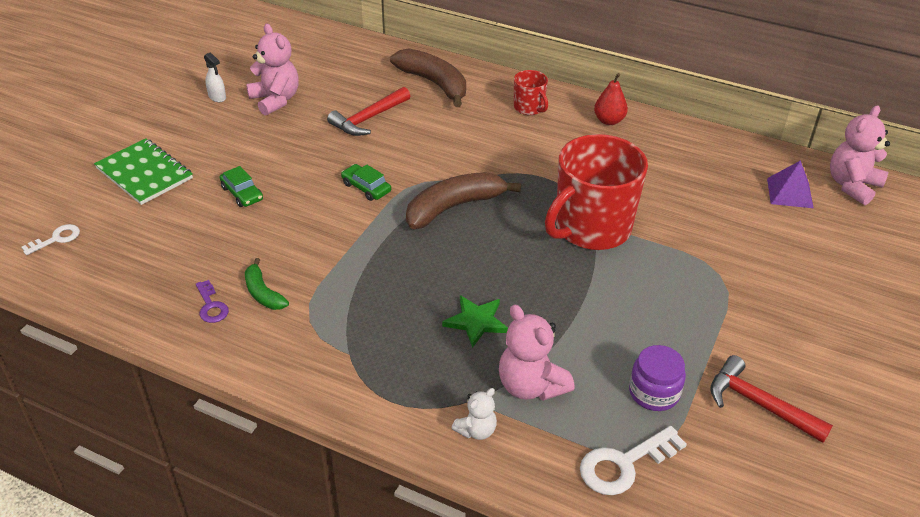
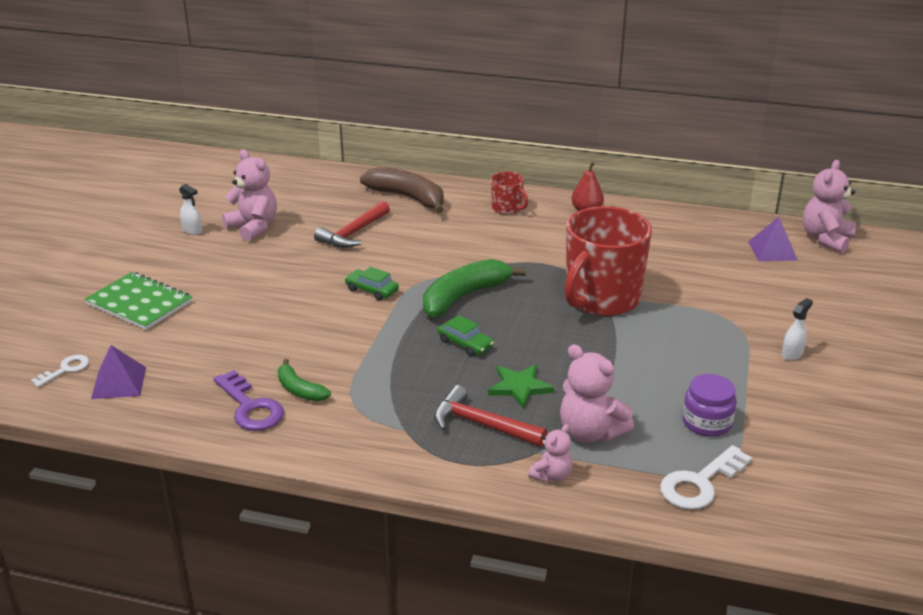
camera: 10 degrees left, 10 degrees down
purple key [196,280,229,323] -> purple key [214,370,284,431], size x1.67
green car [220,166,263,207] -> green car moved to [438,315,494,357]
brown banana [406,172,521,229] -> green banana [423,259,526,317]
white teddy bear [452,388,497,440] -> pink teddy bear [528,424,573,482]
red hammer [710,355,833,443] -> red hammer moved to [434,385,547,447]
none -> purple pyramid [91,345,146,399]
none -> white spray bottle [782,298,813,360]

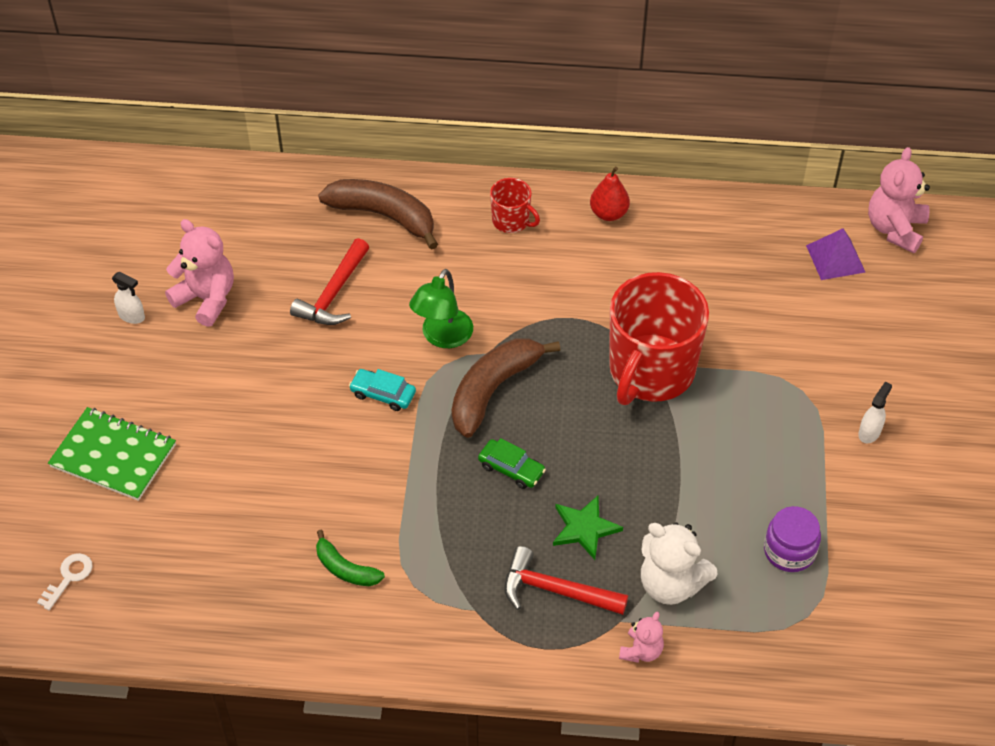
camera: 10 degrees left, 20 degrees up
purple pyramid [91,345,146,399] -> none
purple key [214,370,284,431] -> none
green car [345,267,399,301] -> turquoise car [349,369,416,411]
green banana [423,259,526,317] -> brown banana [452,338,560,438]
pink teddy bear [560,344,634,443] -> white teddy bear [641,522,718,605]
white key [660,445,752,510] -> none
none -> green lamp [409,269,473,348]

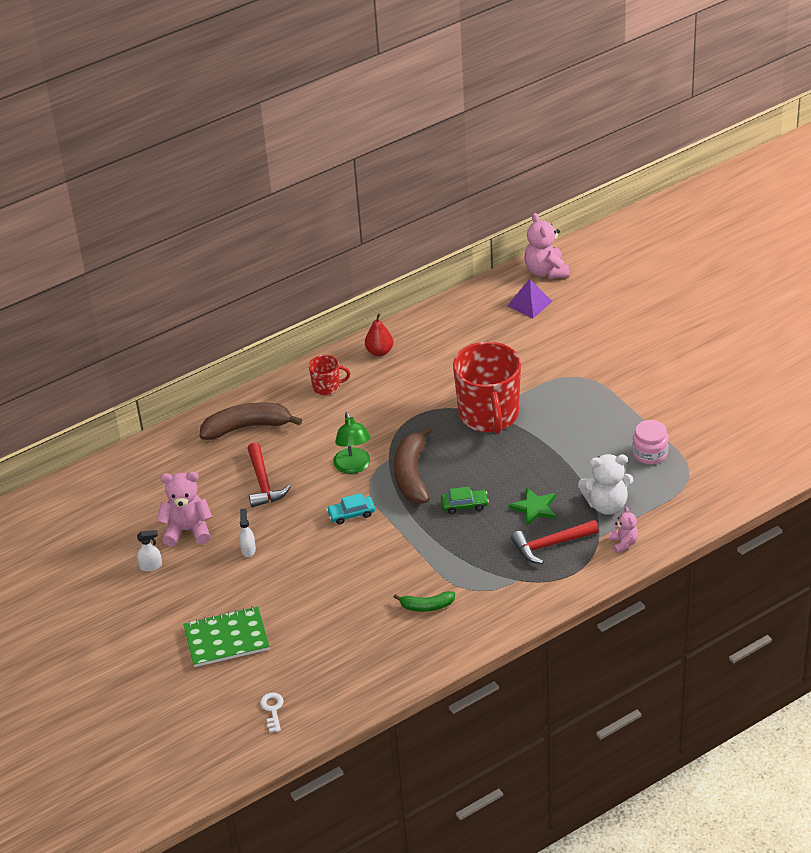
camera: 35 degrees left, 10 degrees down
purple jar [764,506,821,572] -> pink jar [632,420,669,464]
white spray bottle [858,382,892,443] -> white spray bottle moved to [239,509,256,557]

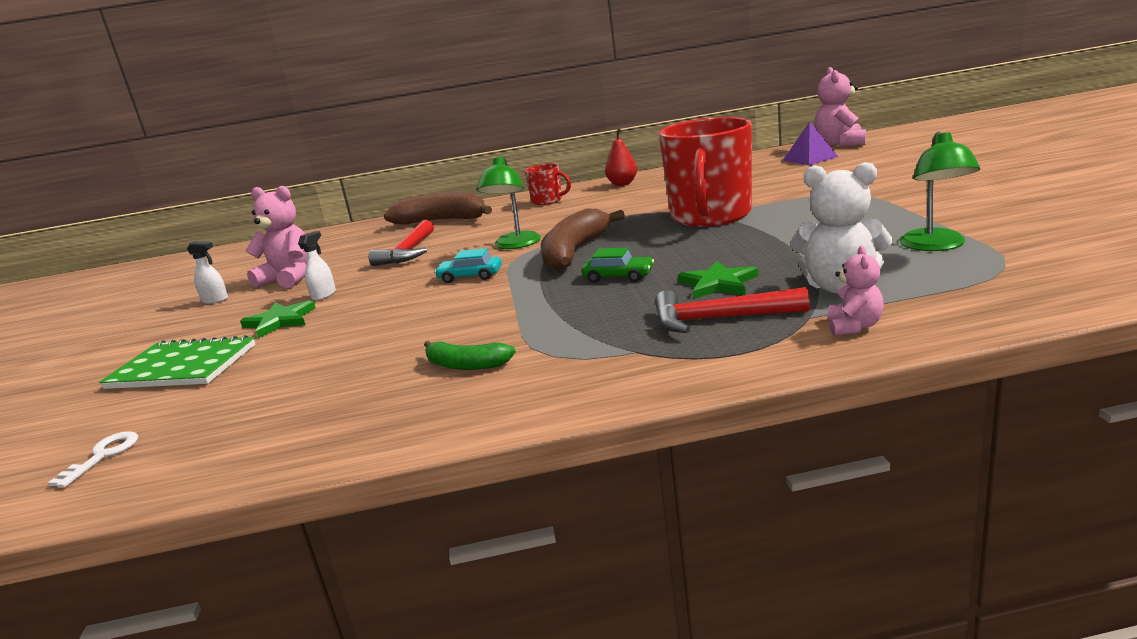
camera: 25 degrees right, 20 degrees down
pink jar [632,420,669,464] -> green lamp [899,131,980,251]
none -> green star [240,301,315,338]

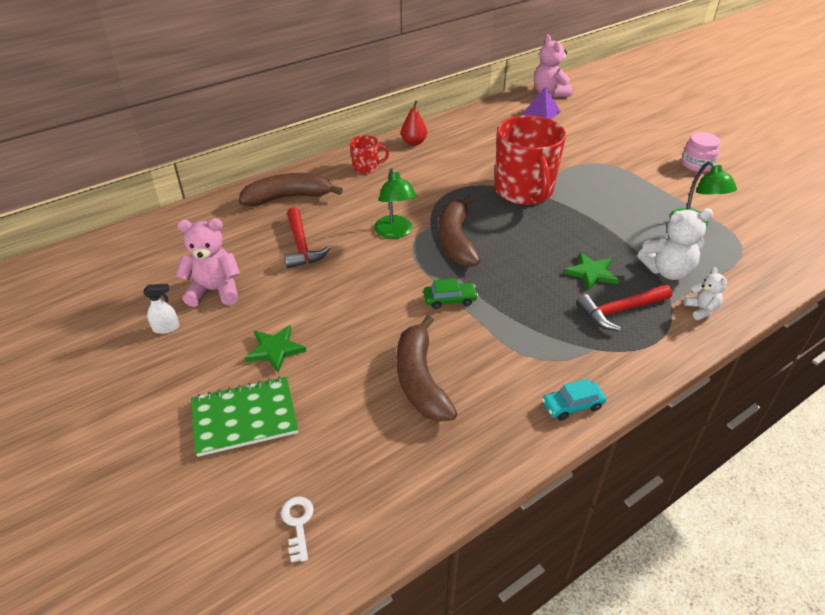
camera: 30 degrees left, 20 degrees up
white spray bottle [298,231,336,301] -> none
green banana [424,341,516,370] -> none
turquoise car [435,248,502,283] -> turquoise car moved to [542,378,606,421]
green car [581,247,654,283] -> green car moved to [423,278,478,309]
pink teddy bear [828,246,884,336] -> white teddy bear [684,267,727,320]
none -> brown banana [397,315,458,422]
none -> pink jar [681,132,720,172]

